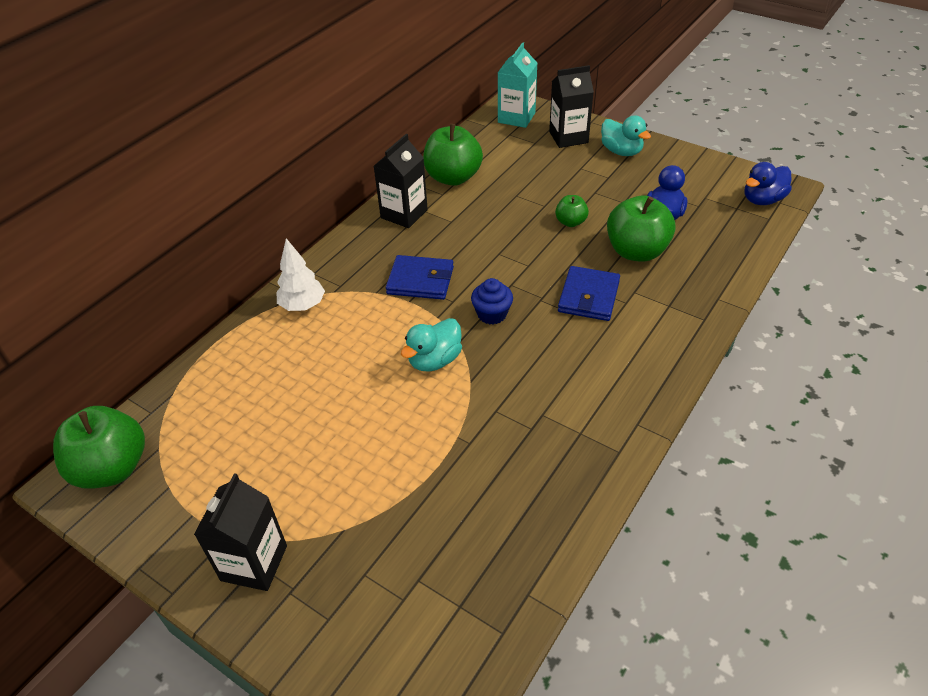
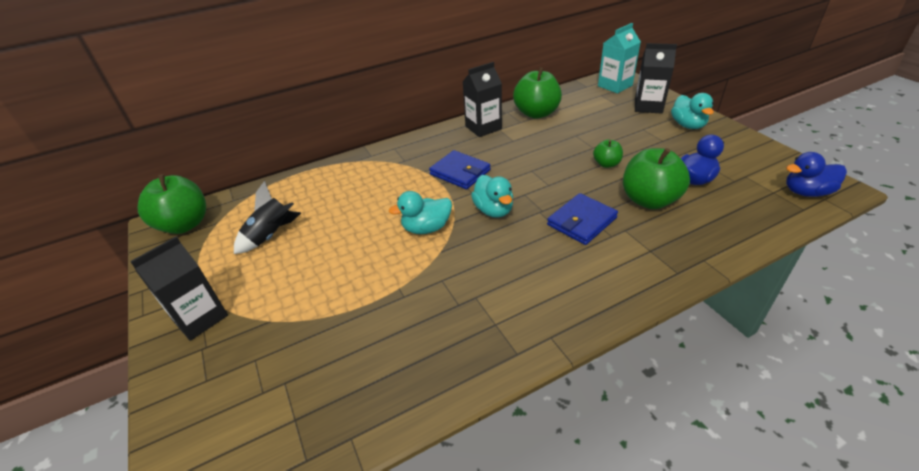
camera: 30 degrees right, 5 degrees down
white tree [277,238,325,311] -> none
blue cupcake [471,278,513,325] -> turquoise duck [471,175,513,218]
none -> black rocket [234,181,301,254]

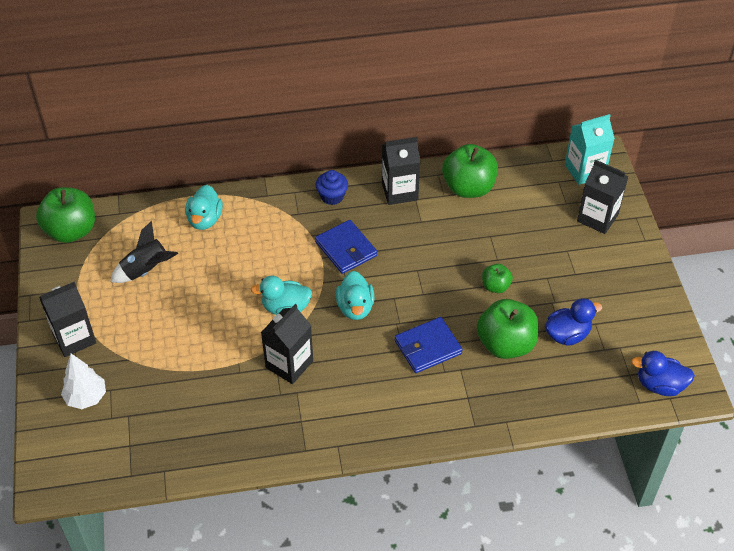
camera: 15 degrees right, 10 degrees up
turquoise duck [671,93,714,129] -> turquoise duck moved to [185,185,223,230]
none -> white tree [61,354,106,409]
none -> black carton [261,304,313,384]
none -> blue cupcake [316,170,348,205]

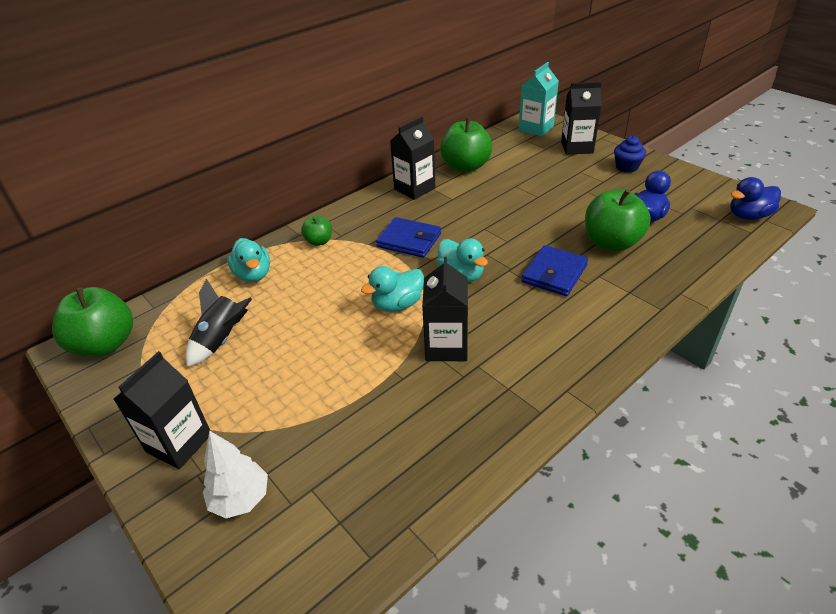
camera: 30 degrees left, 10 degrees down
blue cupcake [316,170,348,205] -> blue cupcake moved to [614,136,646,173]
green apple [482,264,513,293] -> green apple moved to [301,216,332,246]

